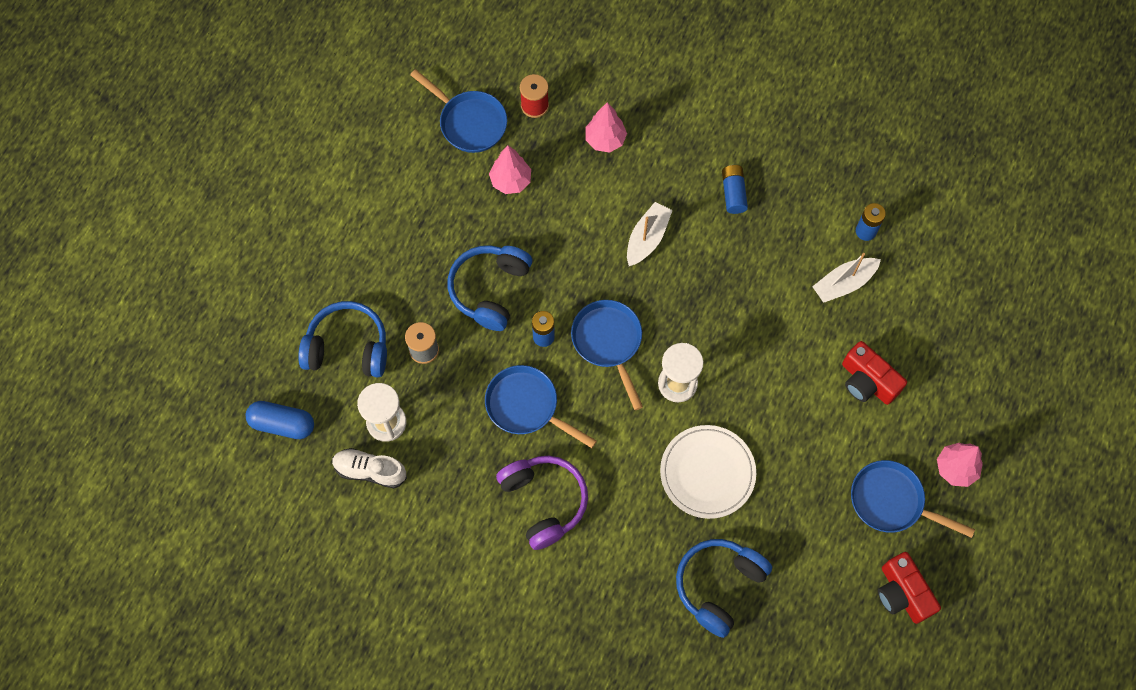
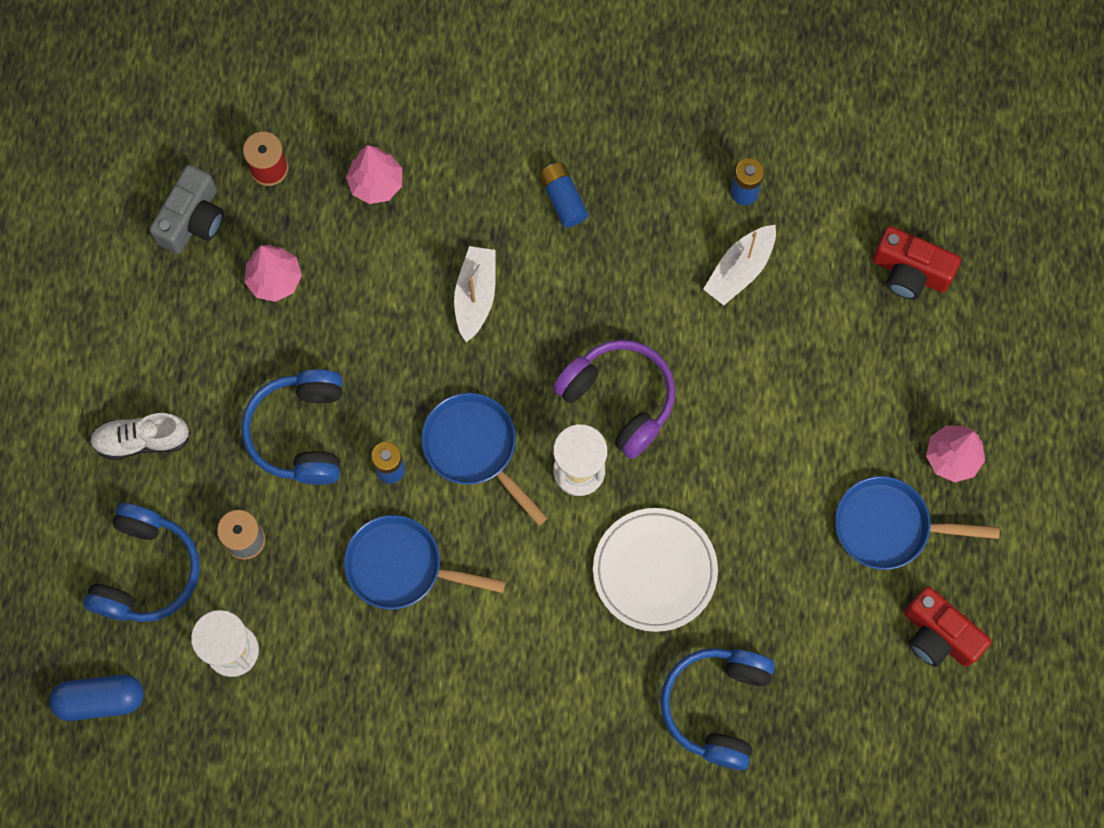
camera: 20 degrees left, 5 degrees up
blue headphones [298,301,387,377] -> blue headphones turned 120 degrees clockwise [83,503,200,622]
white shoe [332,448,407,488] -> white shoe moved to [90,413,190,460]
blue pan [410,69,507,153] -> grey camera [150,165,224,254]
purple headphones [496,456,588,550] -> purple headphones moved to [553,340,675,459]
red camera [842,341,907,405] -> red camera moved to [872,226,961,300]

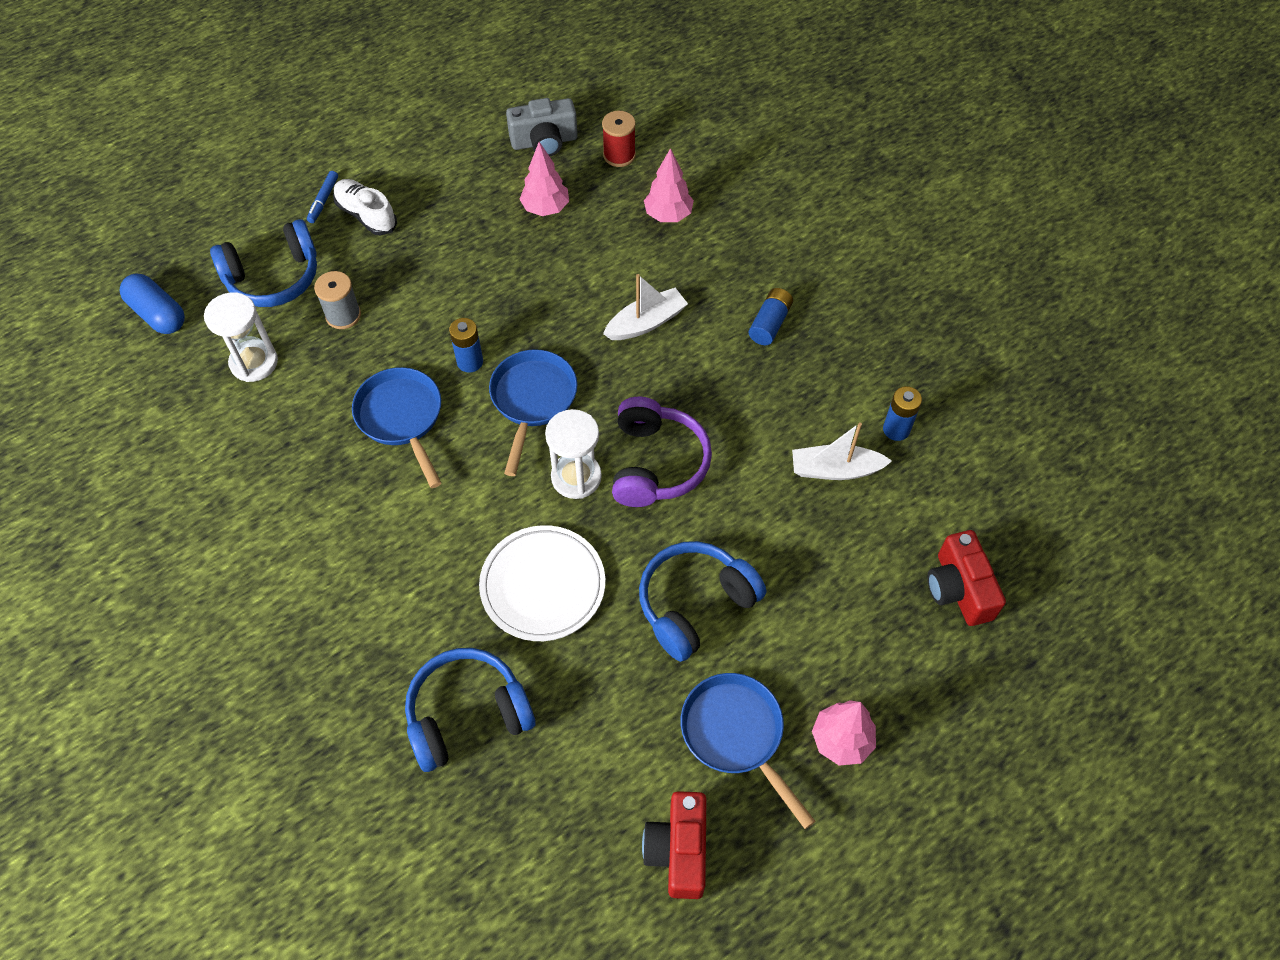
camera: 50 degrees right, 15 degrees down
blue headphones [241,369,343,485] -> blue headphones moved to [639,541,766,662]
none -> blue marker [307,171,338,223]

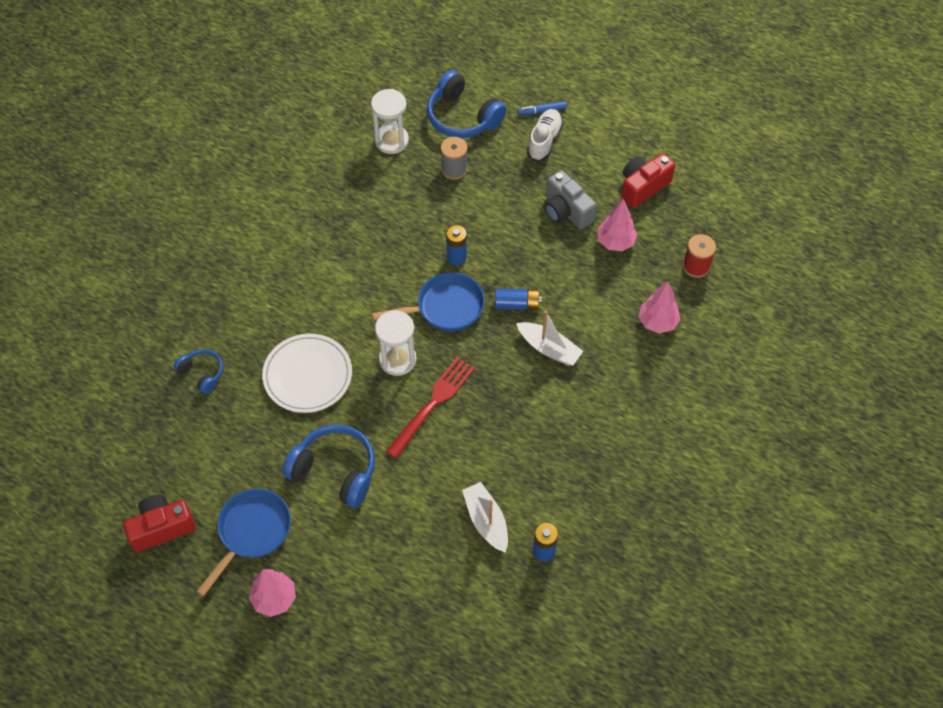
camera: 65 degrees right, 0 degrees up
blue capsule [120,274,185,334] -> none
blue pan [352,367,441,488] -> none
blue headphones [405,648,536,772] -> blue headphones [174,349,223,394], size x0.55
grey camera [506,98,578,156] -> grey camera moved to [544,170,597,229]
purple headphones [612,397,712,507] -> red fork [385,357,475,459]
blue battery [749,288,793,345] -> blue battery moved to [495,289,542,310]
red camera [928,530,1006,626] -> red camera moved to [621,153,675,208]

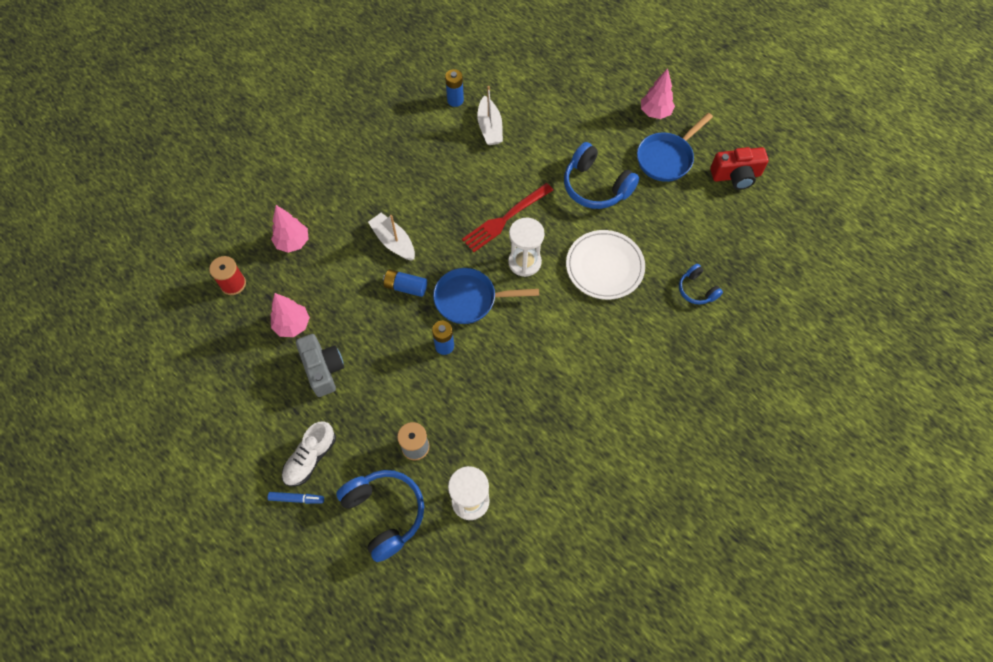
camera: 165 degrees left, 5 degrees up
red camera [621,153,675,208] -> none

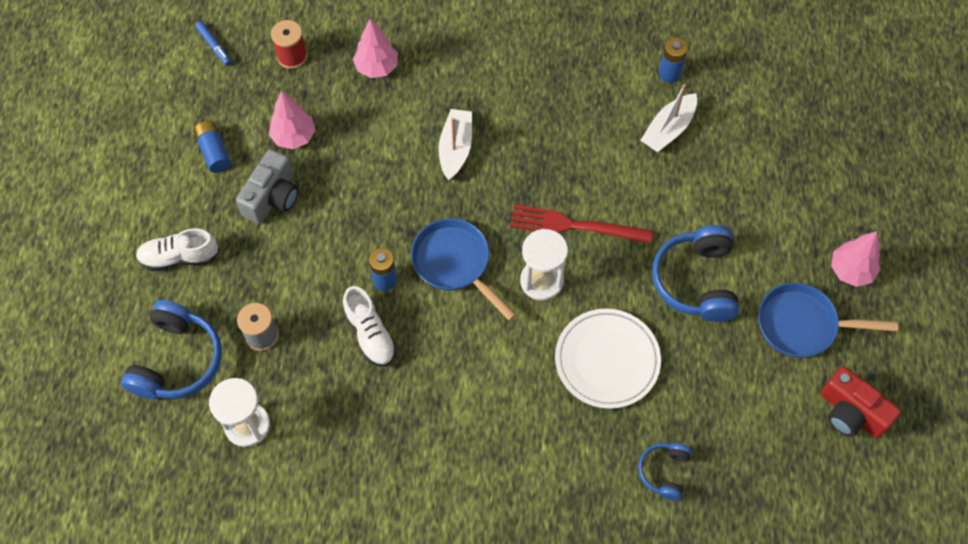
camera: 50 degrees right, 0 degrees up
blue marker [268,492,324,504] -> blue marker moved to [195,21,232,66]
blue battery [383,269,427,297] -> blue battery moved to [193,121,231,173]
none -> white shoe [343,286,396,367]

